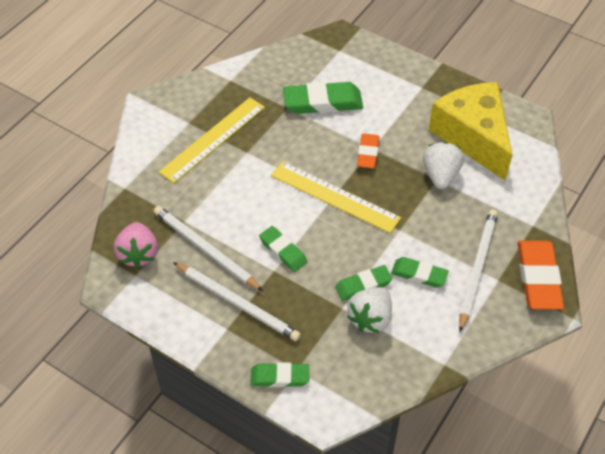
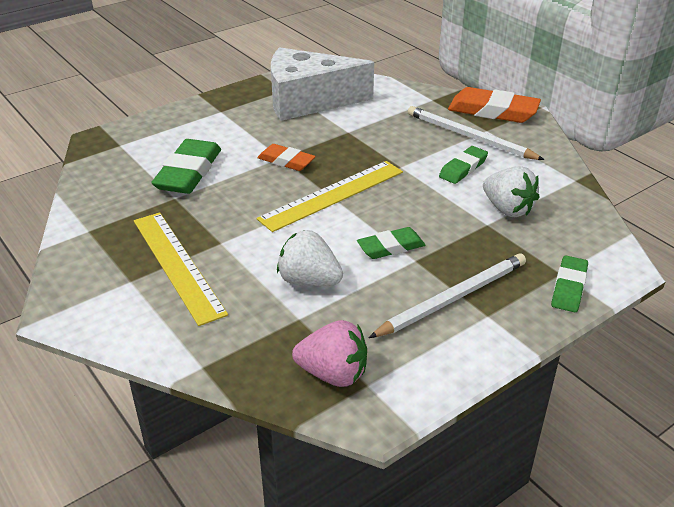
camera: 70 degrees left, 15 degrees down
white pencil [154,206,263,291] -> none
green eraser [335,265,392,301] -> none
white strawberry [423,142,464,189] -> white strawberry moved to [277,230,343,286]
yellow cheese [429,82,512,181] -> white cheese [271,47,374,121]

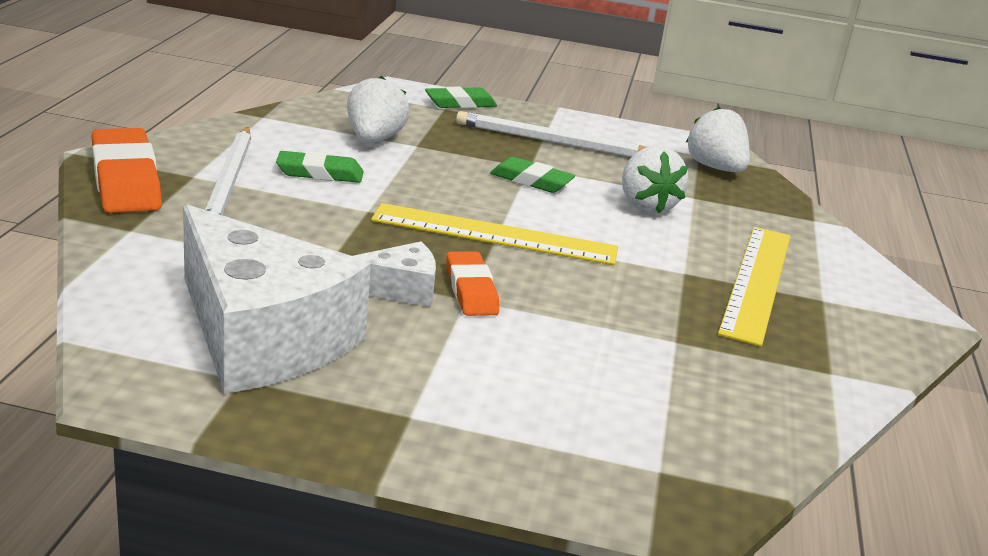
camera: 135 degrees left, 10 degrees down
green eraser [151,139,221,194] -> none
pink strawberry [292,320,367,387] -> white strawberry [685,106,750,172]
none -> white cheese [354,241,436,307]

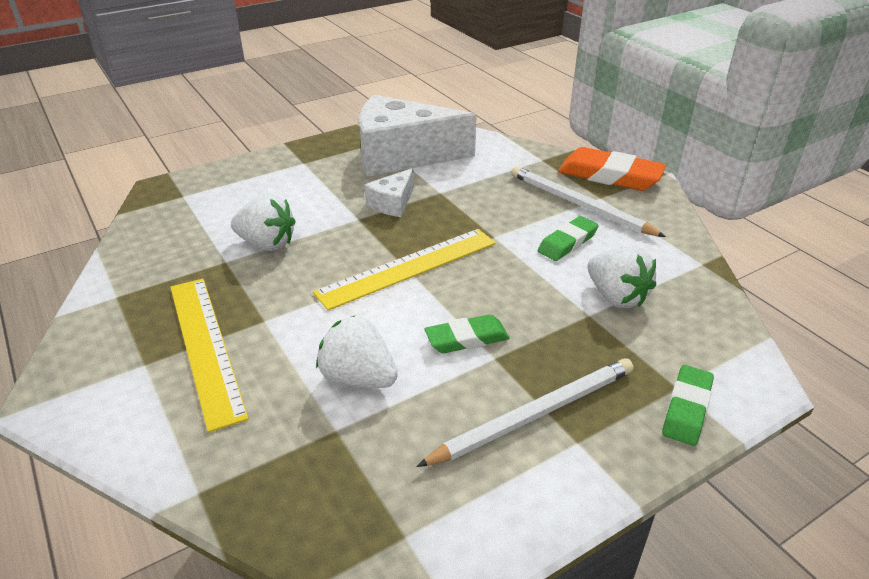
camera: 140 degrees right, 10 degrees up
orange eraser [446,252,499,316] -> none
white strawberry [685,106,750,172] -> white strawberry moved to [231,194,296,251]

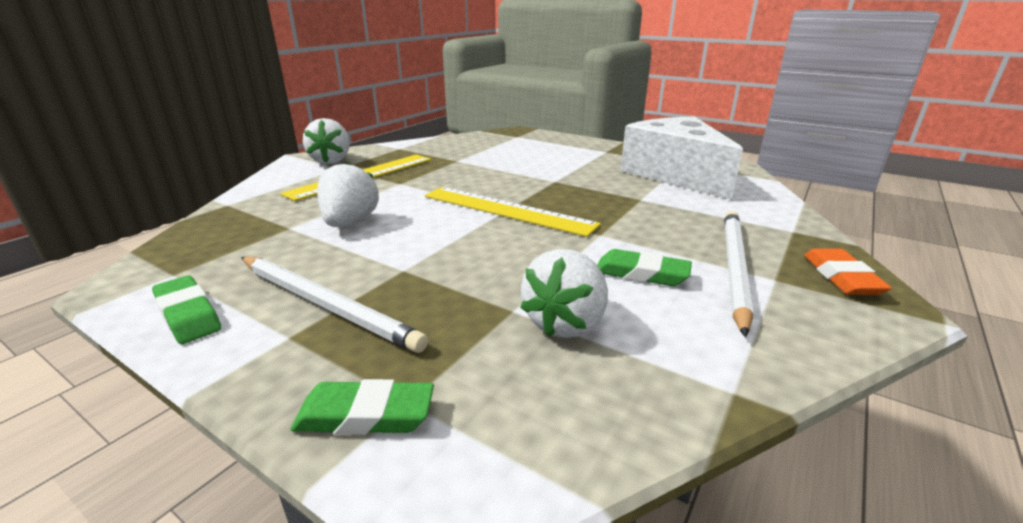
camera: 65 degrees right, 10 degrees down
white strawberry [231,194,296,251] -> white strawberry moved to [303,118,350,164]
white cheese [365,168,414,217] -> none
green eraser [424,314,510,353] -> green eraser moved to [152,275,221,344]
orange eraser [558,147,666,191] -> orange eraser [804,248,892,295], size x0.60

